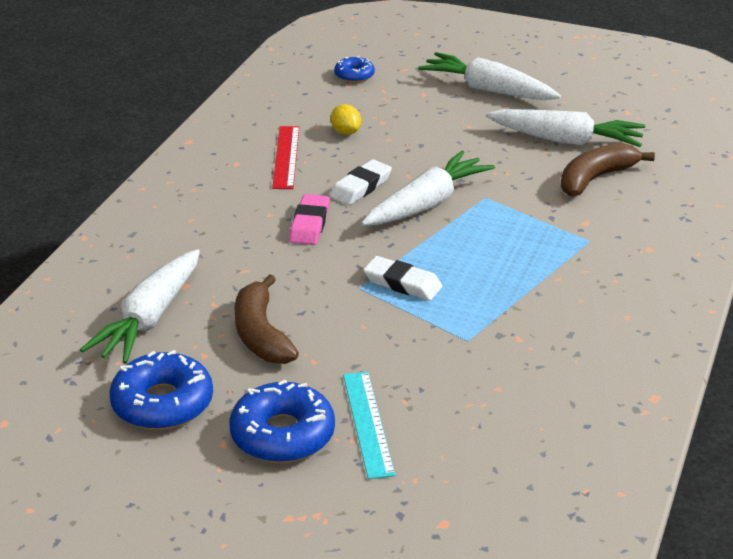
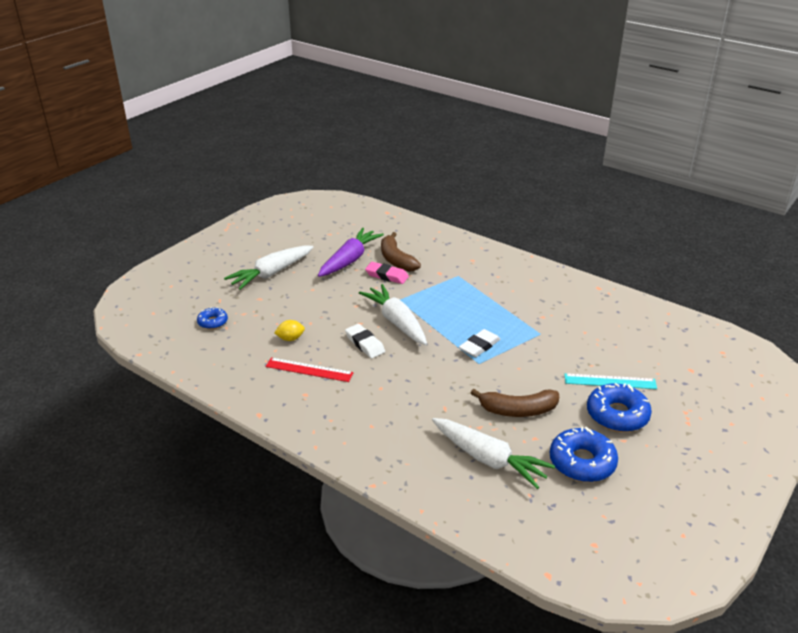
camera: 75 degrees left, 0 degrees up
pink eraser [289,194,330,245] -> pink eraser moved to [365,262,409,284]
white carrot [486,109,645,147] -> purple carrot [318,228,384,277]

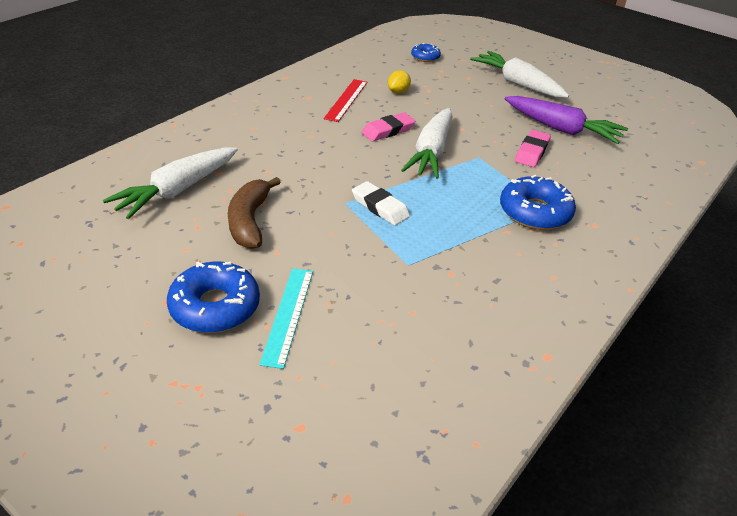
camera: 90 degrees right, 5 degrees up
yellow lemon [274,320,305,341] -> yellow lemon turned 45 degrees clockwise [388,70,411,94]
white eraser [345,324,385,358] -> pink eraser [362,112,415,141]
white carrot [359,284,427,345] -> white carrot turned 135 degrees clockwise [401,108,453,179]
brown banana [381,232,421,272] -> none
blue donut [550,427,618,482] -> blue donut moved to [500,175,576,230]

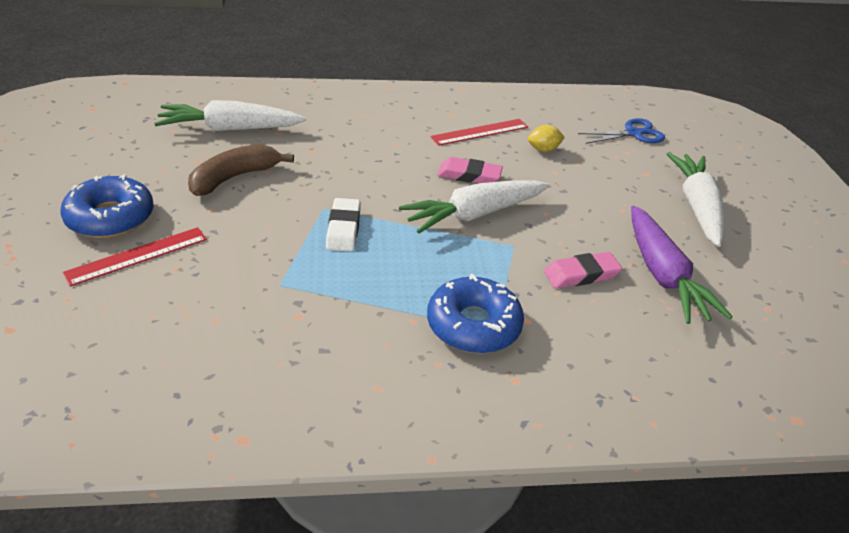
camera: 45 degrees right, 0 degrees up
turquoise ruler [259,268,313,369] -> red ruler [63,227,207,287]
blue donut [411,43,441,62] -> blue scissors [578,118,665,144]

